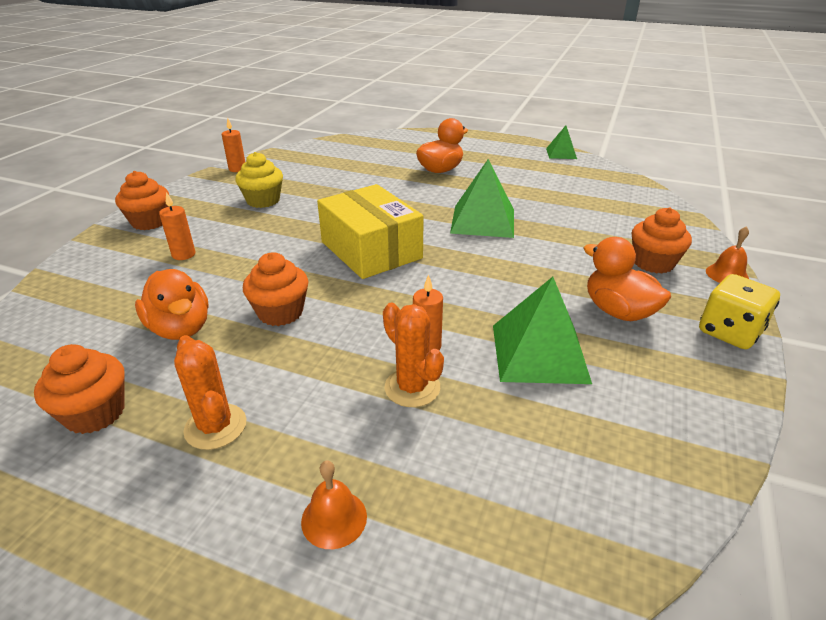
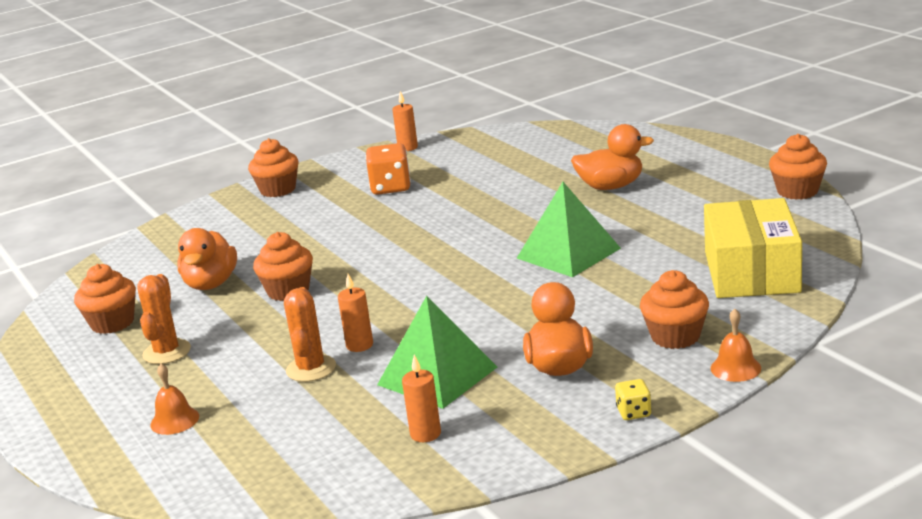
camera: 40 degrees right, 10 degrees down
orange candle [159,192,196,260] -> orange candle moved to [402,355,441,442]
yellow cupcake [235,152,283,208] -> orange dice [366,143,411,195]
yellow box [317,184,424,279] -> yellow box moved to [704,198,802,298]
green pyramid [546,125,577,159] -> orange cupcake [769,134,827,200]
yellow dice [699,274,780,349] -> yellow dice [615,379,651,420], size x0.52

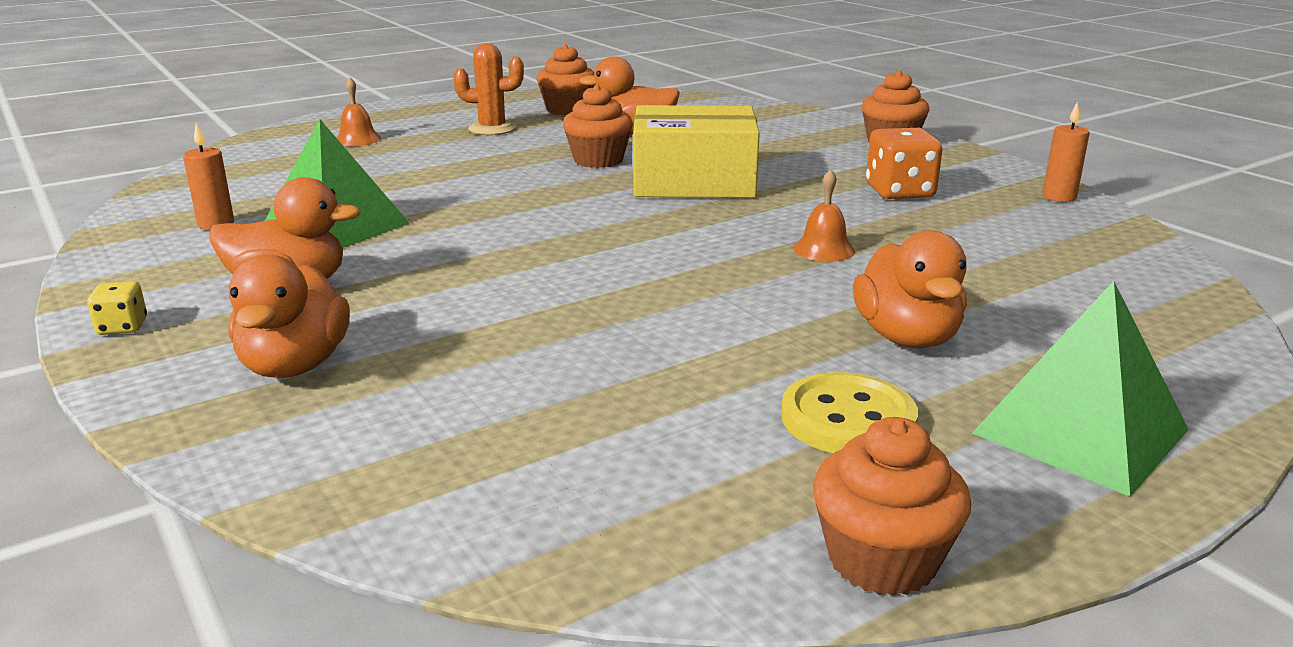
camera: 85 degrees right, 0 degrees up
orange cactus [284,287,336,382] -> none
orange candle [338,274,373,352] -> none
green pyramid [517,182,621,277] -> green pyramid moved to [972,281,1189,497]
orange cupcake [640,270,709,349] -> orange duck [229,254,350,378]
yellow box [704,198,802,298] -> yellow box moved to [633,105,760,198]
orange bell [711,309,761,382] -> orange bell moved to [794,169,855,262]
none -> yellow button [781,372,918,453]

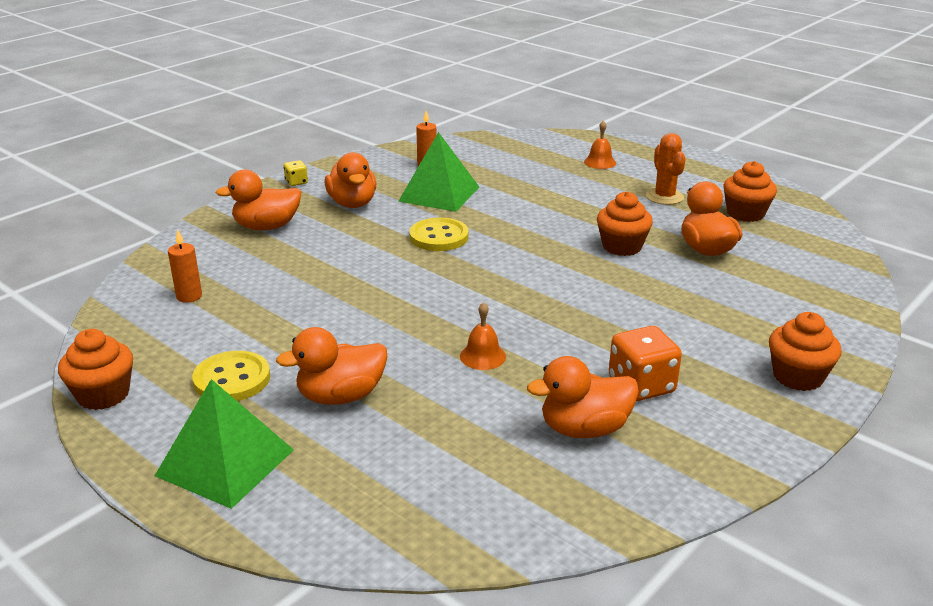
camera: 75 degrees right, 5 degrees up
yellow box [633,105,760,198] -> none
orange candle [1043,101,1090,202] -> orange candle moved to [168,229,202,303]
none -> yellow button [409,217,469,251]
none -> orange duck [527,356,639,438]

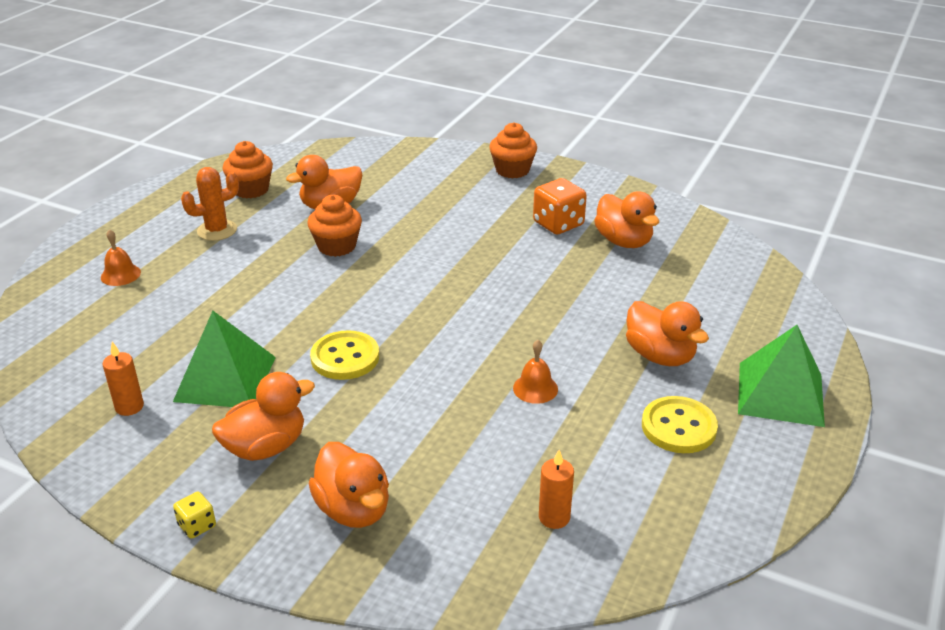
camera: 105 degrees left, 5 degrees up
orange cupcake [58,329,133,410] -> none
orange bell [460,302,506,370] -> orange bell moved to [513,340,558,404]

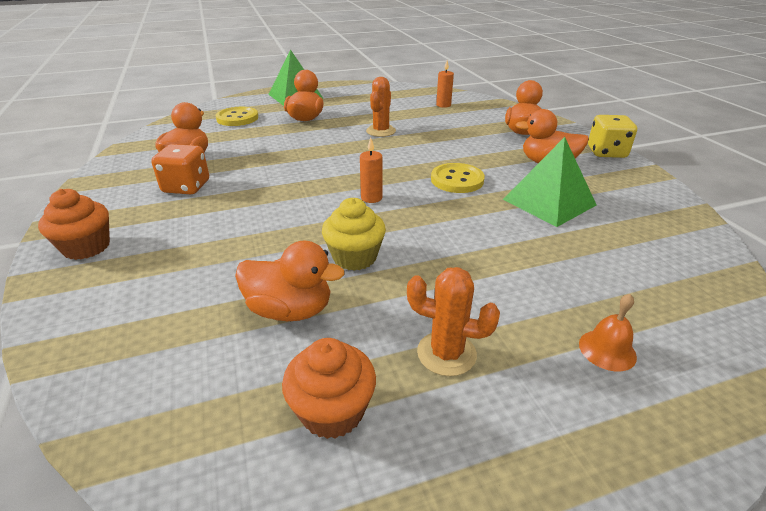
camera: 135 degrees left, 0 degrees up
orange candle [103,342,144,416] -> orange candle moved to [360,137,382,203]
yellow dice [173,492,216,539] -> yellow dice [588,115,637,158], size x1.91
orange cupcake [307,195,362,257] -> yellow cupcake [322,198,386,271]
orange bell [513,340,558,404] -> orange cactus [366,77,396,137]
yellow button [642,396,718,453] -> yellow button moved to [216,107,258,126]

